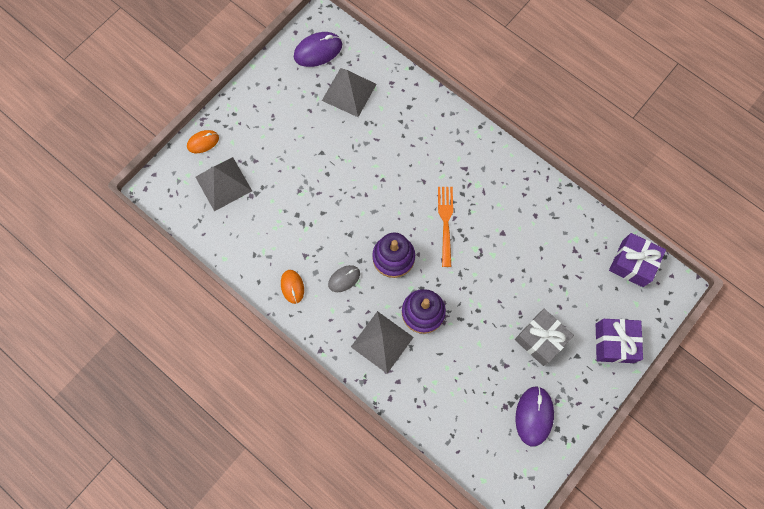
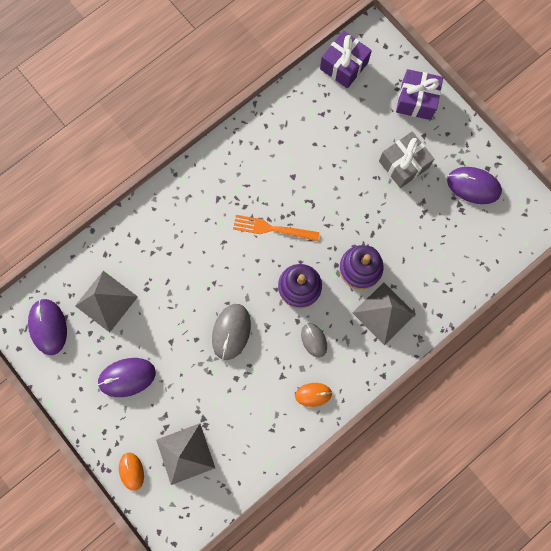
camera: 80 degrees left, 5 degrees up
none -> purple mouse [97,358,156,397]
none -> grey mouse [212,304,251,360]

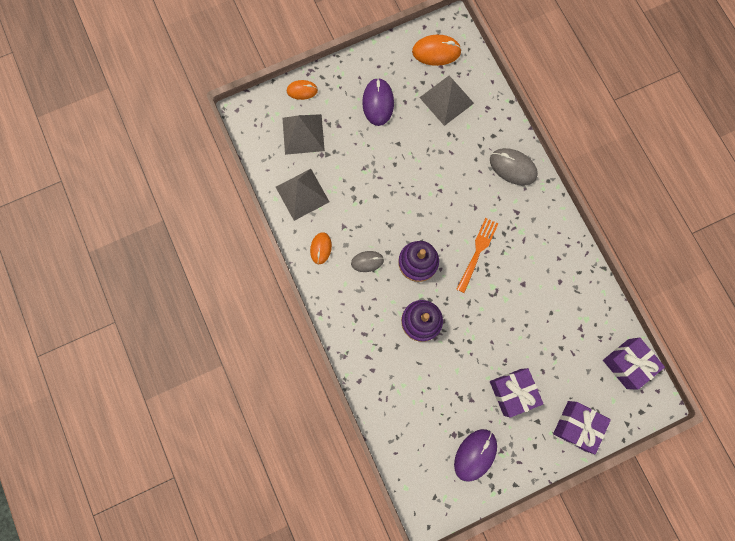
camera: 105 degrees right, 0 degrees up
purple mouse [28,299,67,355] -> orange mouse [412,35,462,66]
grey mouse [212,304,251,360] -> grey mouse moved to [490,148,538,185]
grey pyramid [353,282,416,345] -> grey pyramid moved to [276,169,329,221]
grey gift [379,131,434,188] -> purple gift [490,368,544,418]

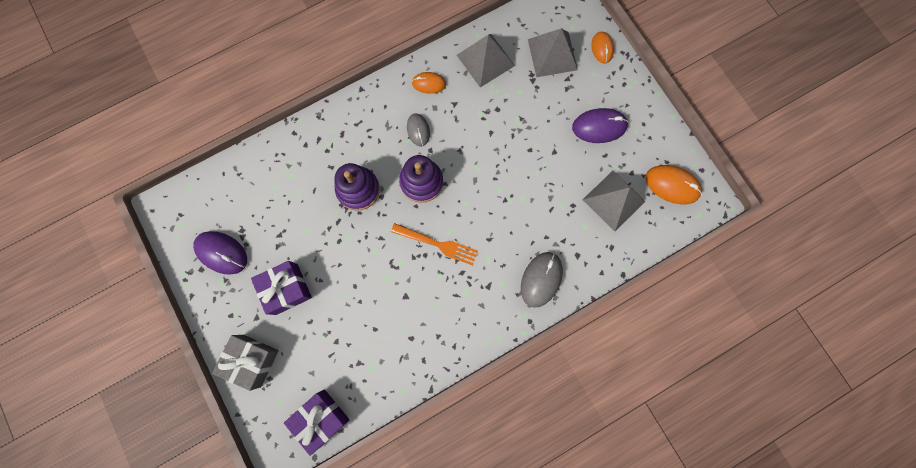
camera: 85 degrees right, 0 degrees up
orange mouse [412,35,462,66] -> orange mouse turned 60 degrees counterclockwise [645,165,702,205]
purple gift [553,401,611,454] -> grey gift [212,335,279,391]

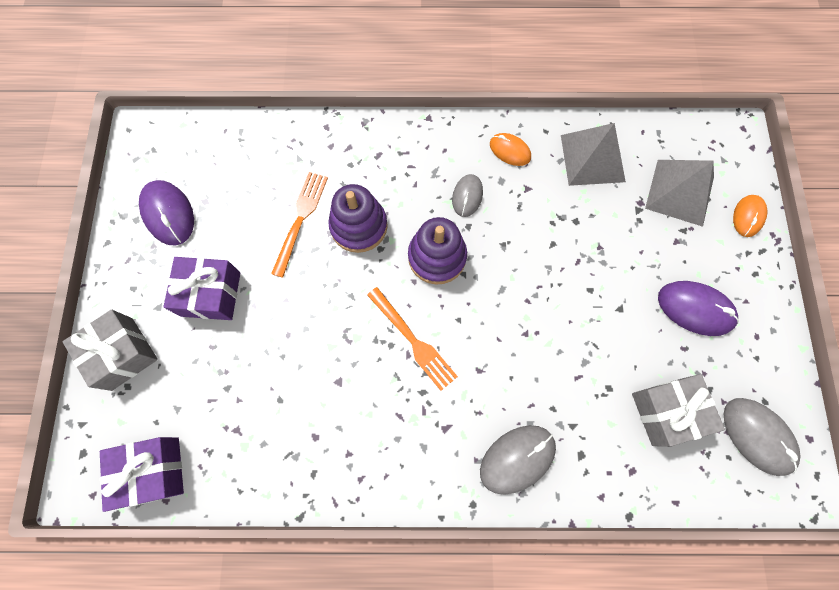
camera: 30 degrees right, 5 degrees down
grey pyramid [583,171,645,231] -> grey gift [632,374,725,447]
orange mouse [645,165,702,205] -> grey mouse [724,398,801,476]
none -> orange fork [271,172,328,278]

